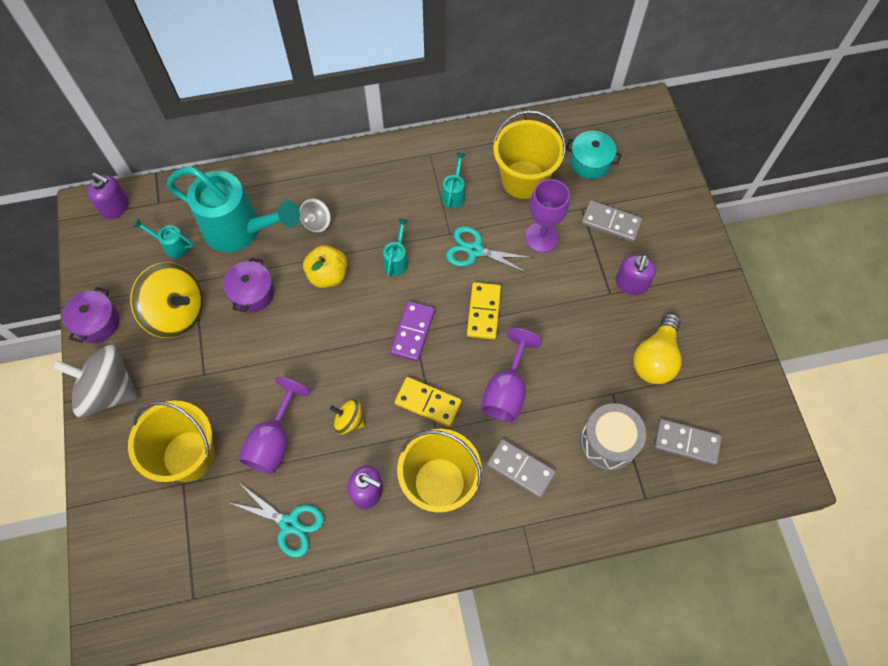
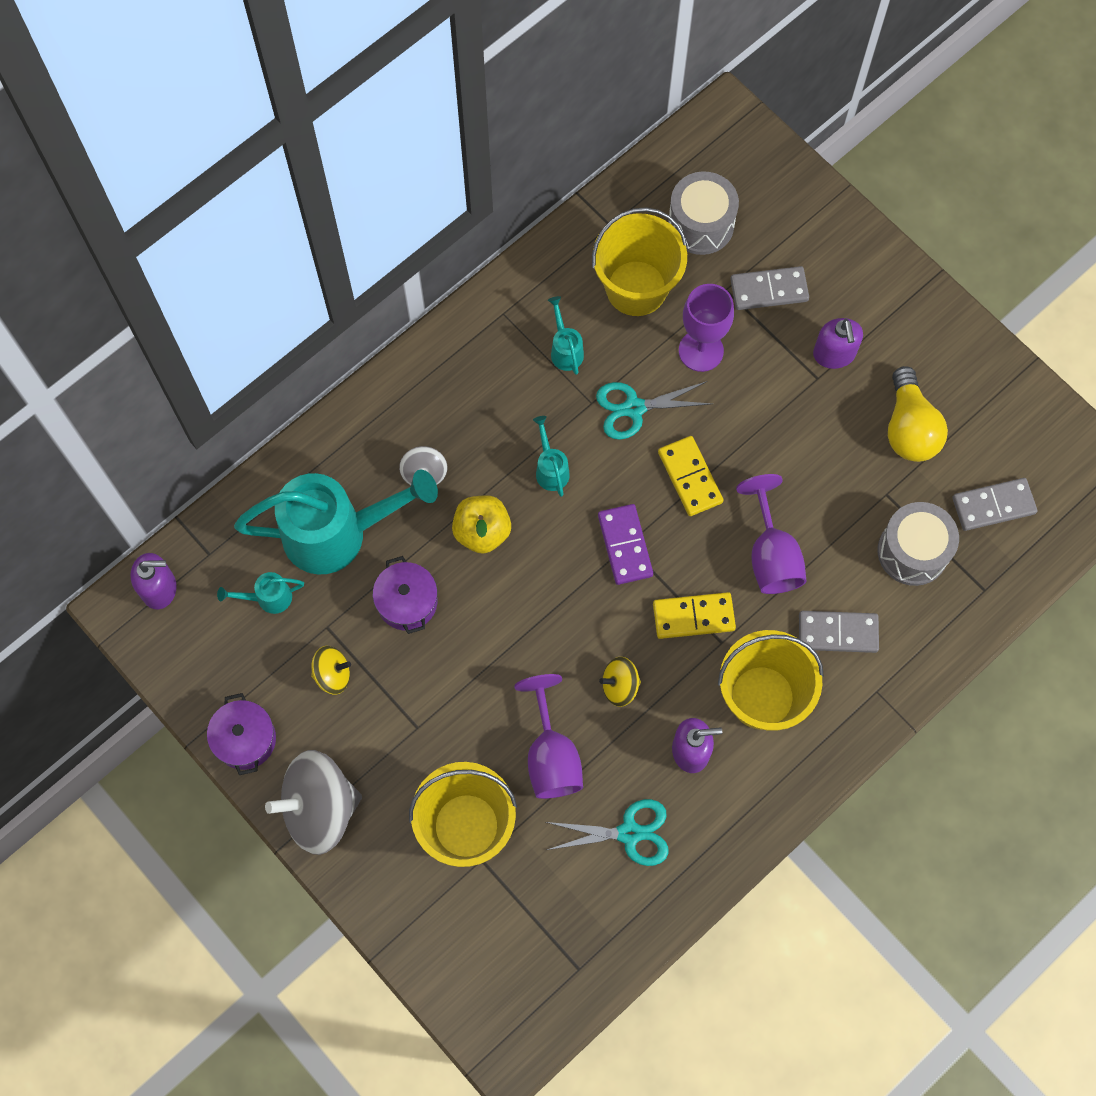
camera: 30 degrees left, 5 degrees up
yellow spinning top [130,262,203,338] -> yellow spinning top [311,646,351,694], size x0.50
turquoise pot [566,131,622,179] -> grey drum [668,171,739,255]

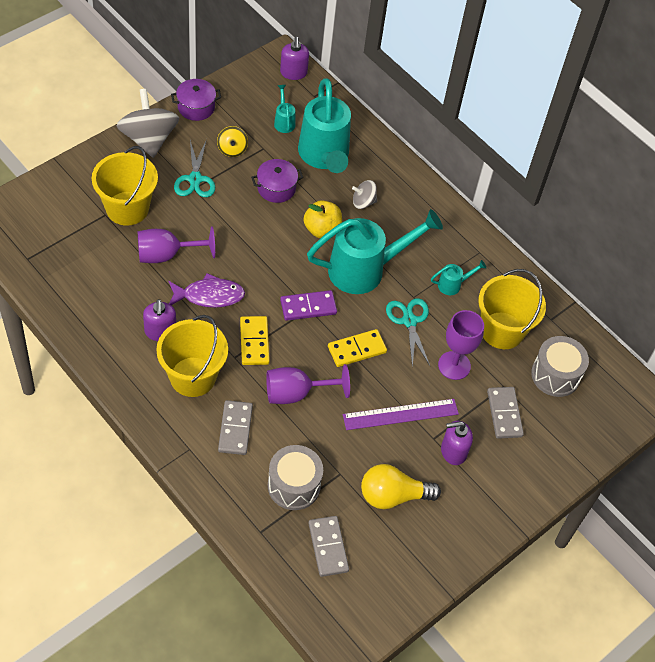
camera: 85 degrees right, 15 degrees down
turquoise watering can [533,416,570,497] -> turquoise watering can [307,209,443,294], size x2.38
turquoise scissors [546,799,669,866] -> turquoise scissors moved to [174,139,215,197]
yellow spinning top [599,657,641,707] -> purple fish [168,273,245,308]
none -> purple ruler [343,399,459,430]

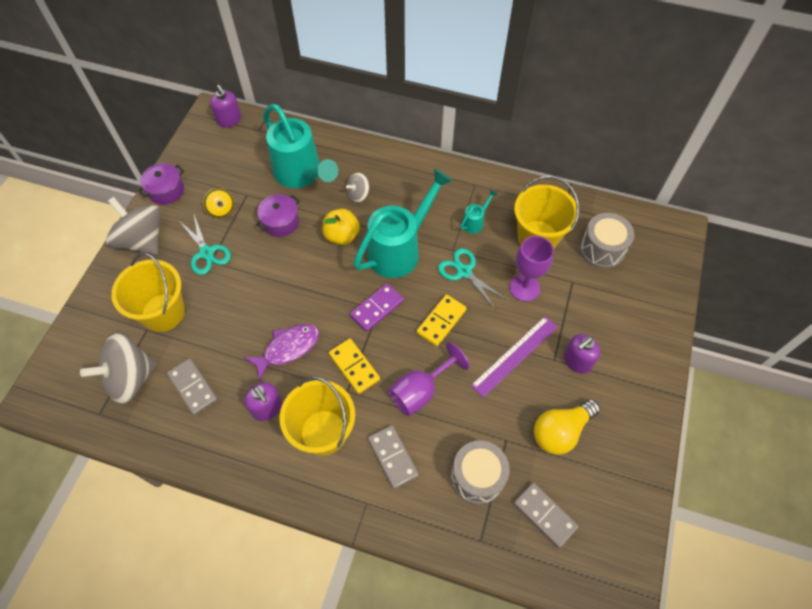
camera: 25 degrees left, 5 degrees up
purple goblet [138,226,215,263] -> none
turquoise watering can [274,85,295,133] -> none
grey domino [487,387,524,439] -> grey domino moved to [167,358,218,415]
none -> grey spinning top [80,333,158,404]

